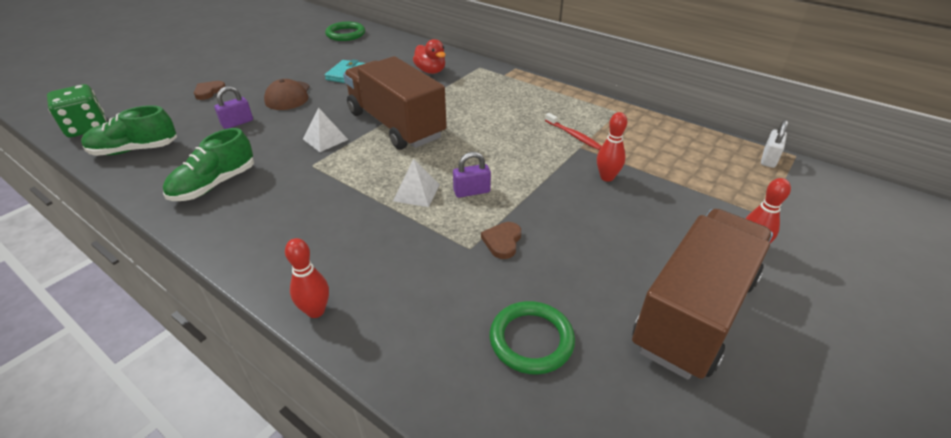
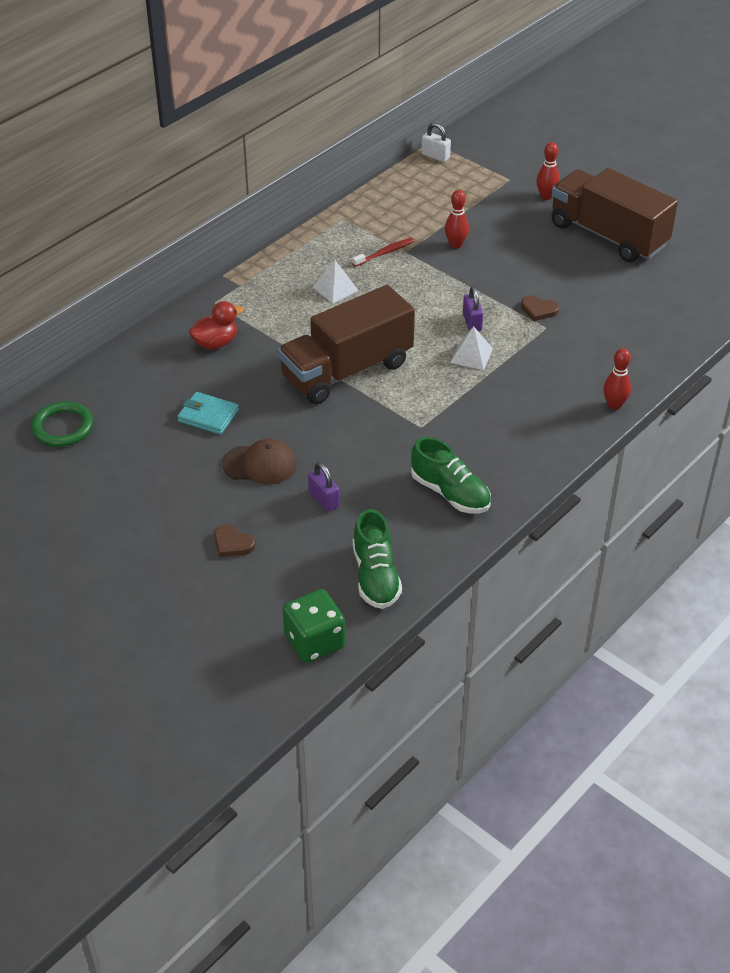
camera: 85 degrees left, 5 degrees up
white pyramid [303,107,348,152] -> white pyramid moved to [313,260,359,303]
green ring [490,301,575,374] -> none

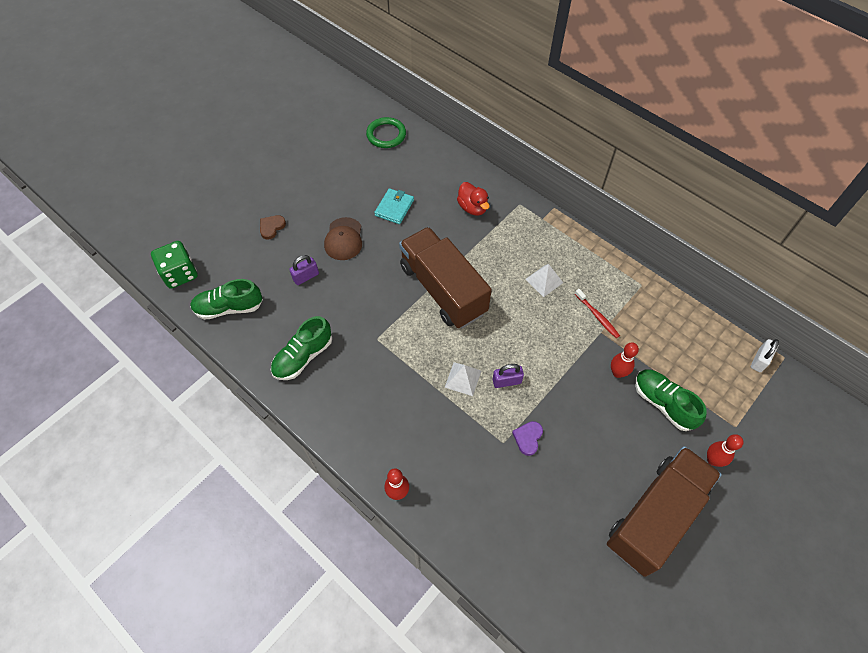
camera: 90 degrees right, 15 degrees up
brown heart [521,296,559,321] -> purple heart [512,421,543,456]
none -> green shoe [635,369,707,431]

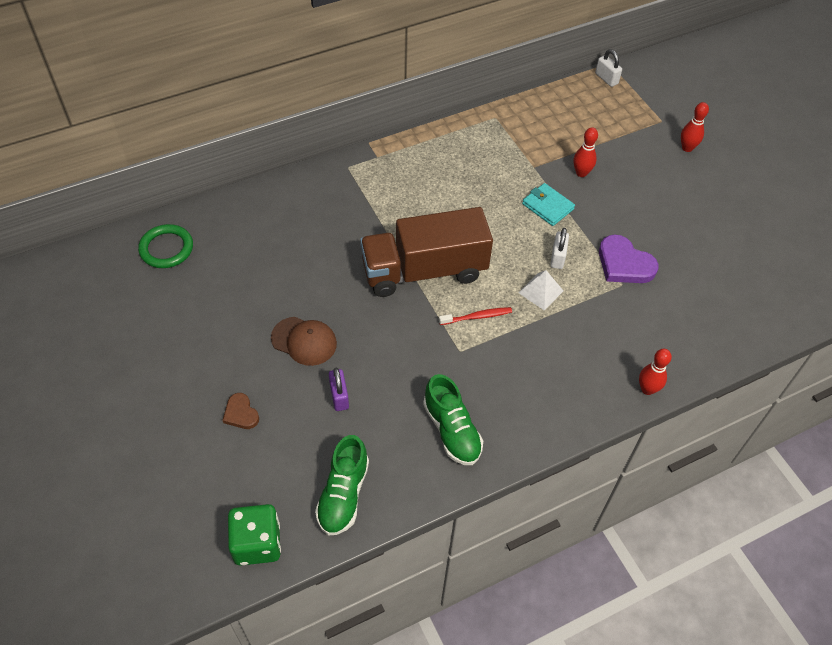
camera: 70 degrees left, 5 degrees down
turquoise wallet [374,188,414,224] -> turquoise wallet moved to [522,183,575,226]
red duck [457,182,490,215] -> none
purple padlock [492,364,524,388] -> white padlock [550,228,569,269]
purple heart [512,421,543,456] -> purple heart [599,234,659,283], size x1.74
white pyramid [525,264,563,297] -> none
red toothbrush [575,289,620,338] -> red toothbrush moved to [439,307,512,325]
brown truck [607,446,722,577] -> none
green shoe [635,369,707,431] -> none

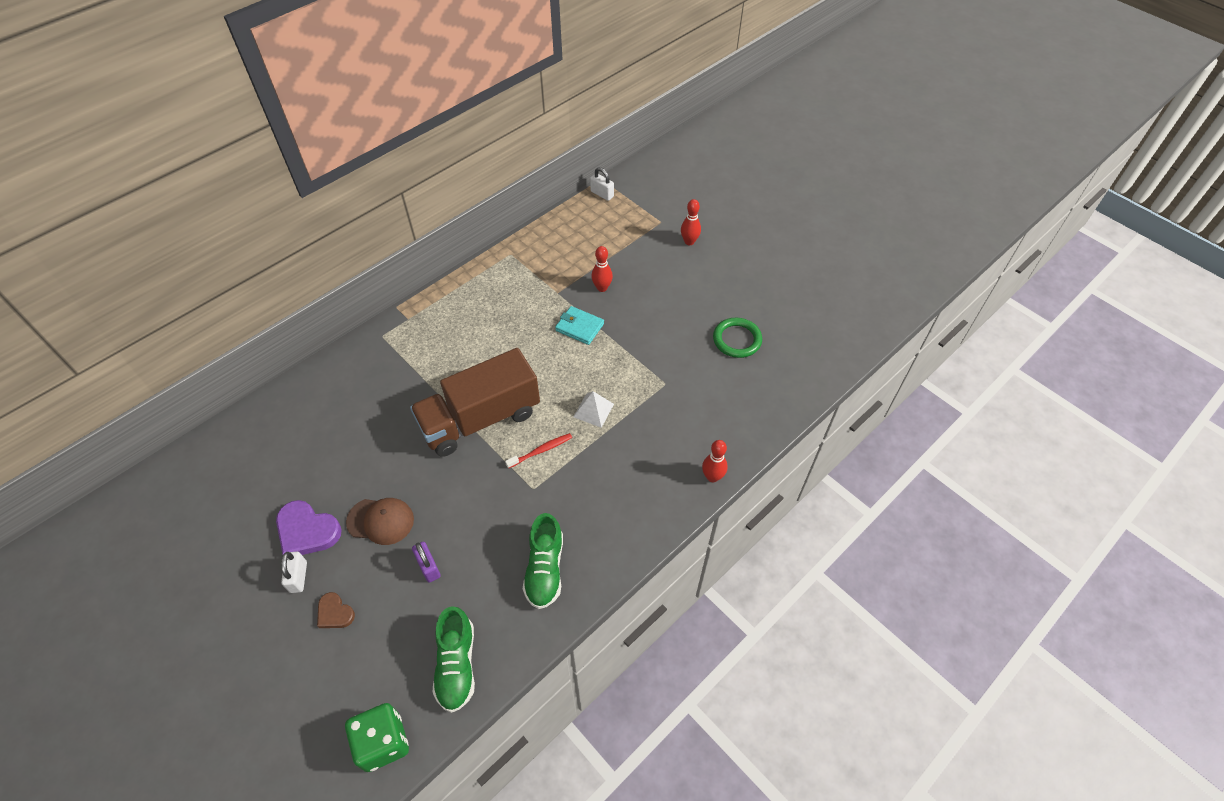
camera: 15 degrees left, 0 degrees up
green ring [138,224,193,268] -> green ring moved to [713,318,762,358]
green shoe [423,374,483,465] -> green shoe turned 45 degrees clockwise [523,513,563,609]
white padlock [550,228,569,269] -> white padlock moved to [281,552,307,593]
purple heart [599,234,659,283] -> purple heart moved to [276,500,342,555]

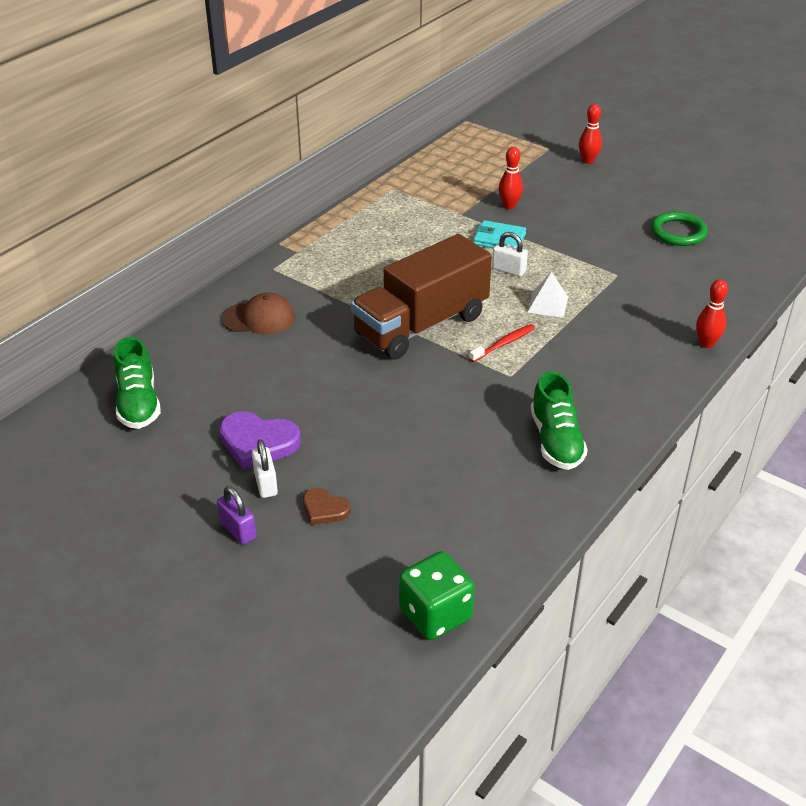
camera: 10 degrees left, 15 degrees down
brown cap [346,498,414,545] -> brown cap moved to [222,293,295,335]
purple padlock [412,542,441,583] -> purple padlock moved to [217,486,257,545]
green shoe [433,606,475,713] -> green shoe moved to [114,337,161,429]
white padlock [590,167,614,201] -> white padlock moved to [492,232,528,277]

